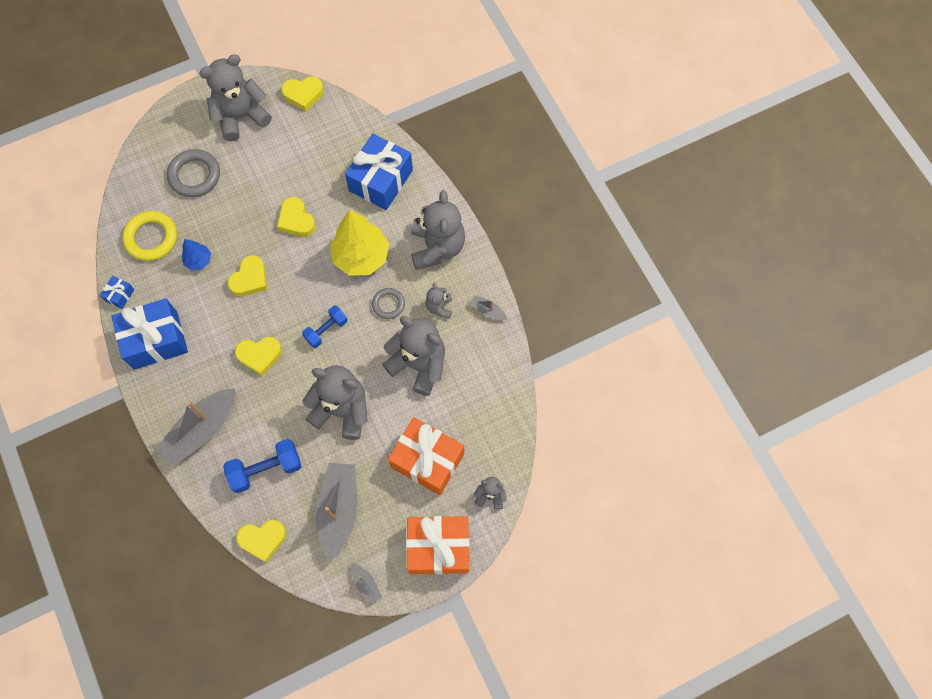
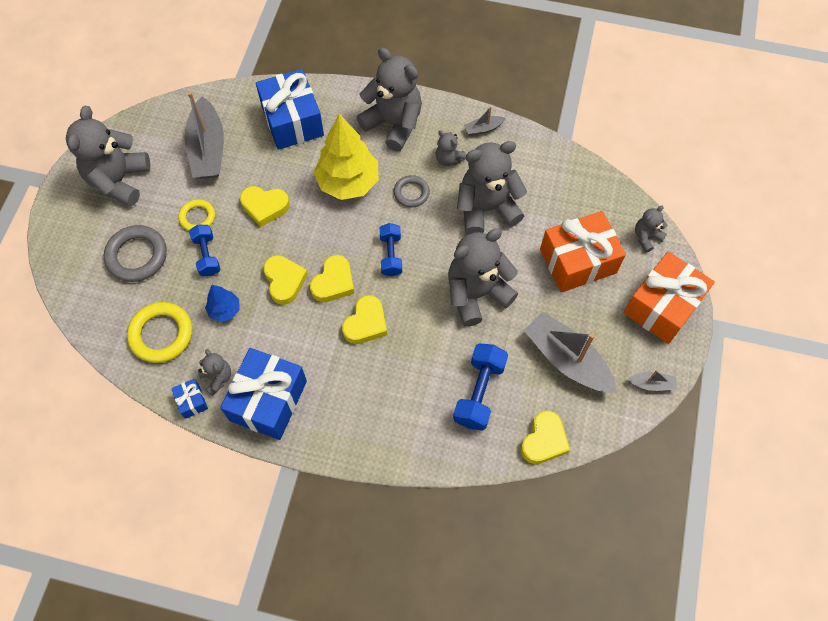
camera: 50 degrees left, 5 degrees down
grey boat [156,388,235,466] -> grey boat moved to [184,92,224,179]
yellow heart [281,77,324,111] -> yellow heart moved to [310,255,354,302]
none -> yellow ring [178,199,215,231]
none -> blue dumbbell [189,224,220,276]
none -> grey teddy bear [198,349,231,396]

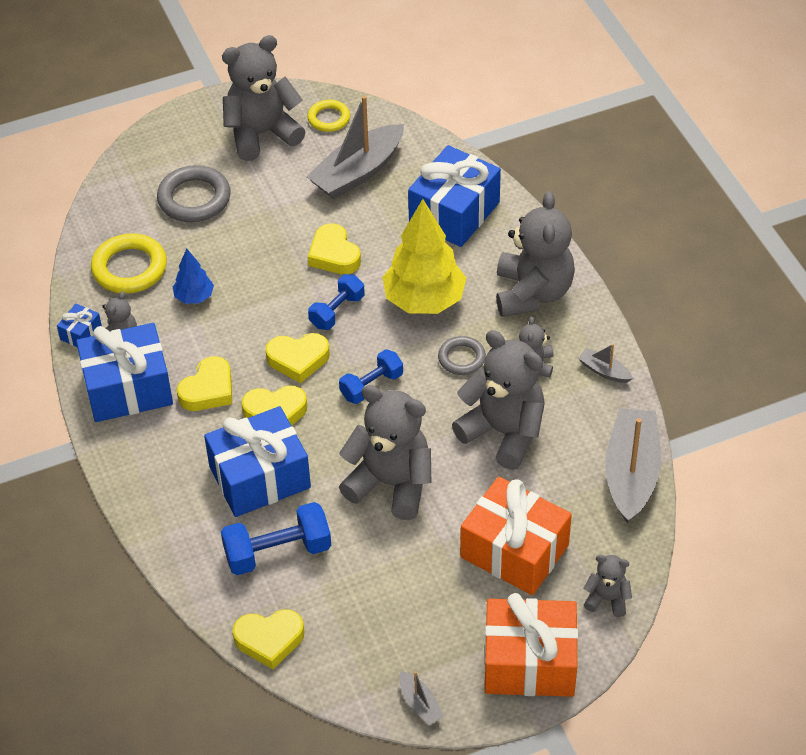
camera: 55 degrees right, 15 degrees down
yellow ring [178,199,215,231] -> yellow ring moved to [307,100,350,132]
blue dumbbell [189,224,220,276] -> blue dumbbell moved to [308,274,365,330]
yellow heart [263,255,308,305] -> yellow heart moved to [177,356,232,411]
grey boat [524,311,617,393] -> grey boat moved to [605,408,661,524]
none -> blue gift [204,406,311,517]

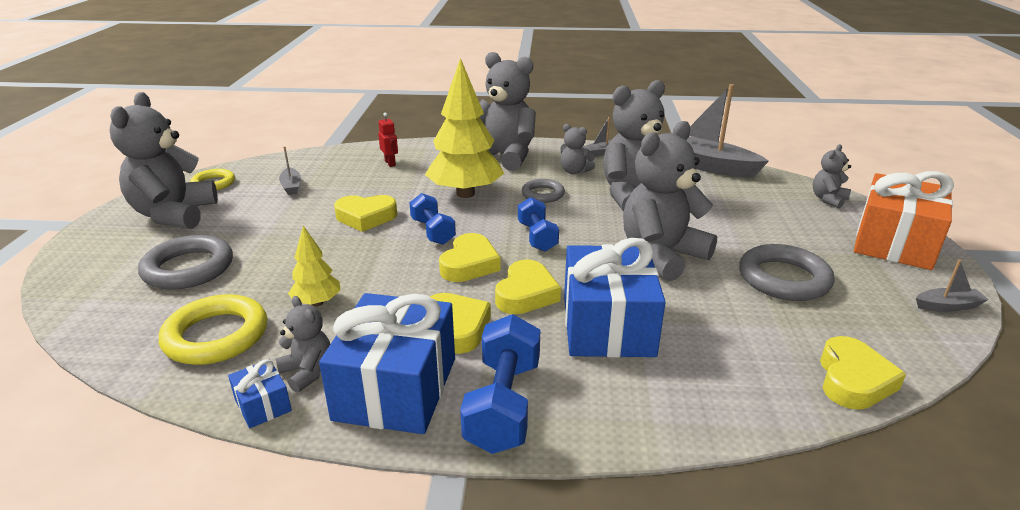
camera: 65 degrees left, 20 degrees down
blue tree [173,249,214,304] -> yellow tree [288,225,340,306]
blue dumbbell [221,502,331,575] -> blue dumbbell moved to [460,314,540,454]
grey boat [306,95,404,199] -> grey boat [279,146,301,195], size x0.45
blue gift [408,145,501,247] -> red robot [378,113,398,167]
orange gift [460,476,572,595] -> none
none -> grey ring [739,244,835,301]

